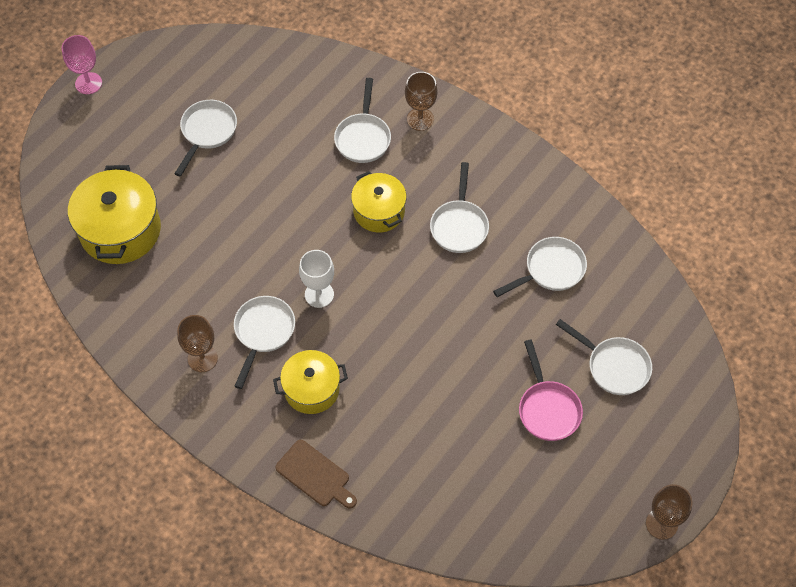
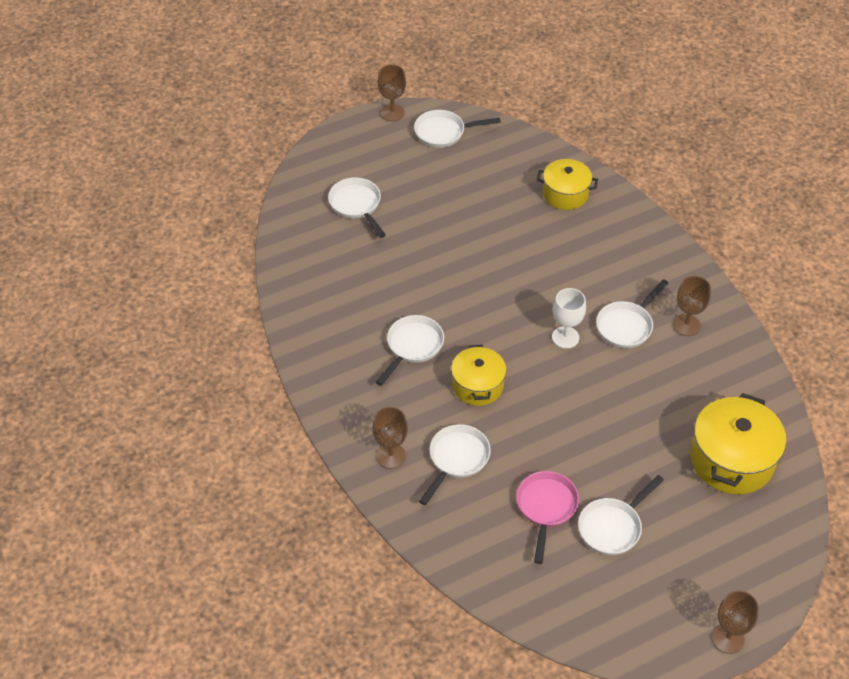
camera: 155 degrees left, 10 degrees down
pink goblet [62,35,102,94] -> brown goblet [712,590,759,654]
yellow pot [273,350,348,414] -> yellow pot moved to [537,159,598,210]
brown cutting board [275,440,357,509] -> none
white pan [493,237,587,297] -> white pan moved to [414,110,501,148]
pink pan [519,340,583,441] -> pink pan moved to [516,471,579,564]

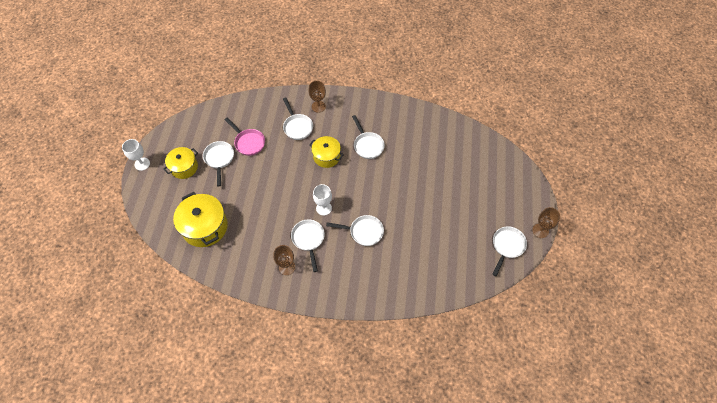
camera: 125 degrees right, 10 degrees up
white pan [328,177,386,238] -> white pan moved to [326,215,384,246]
yellow pot [537,159,598,210] -> yellow pot moved to [164,147,198,179]
brown goblet [712,590,759,654] -> white goblet [122,139,150,171]

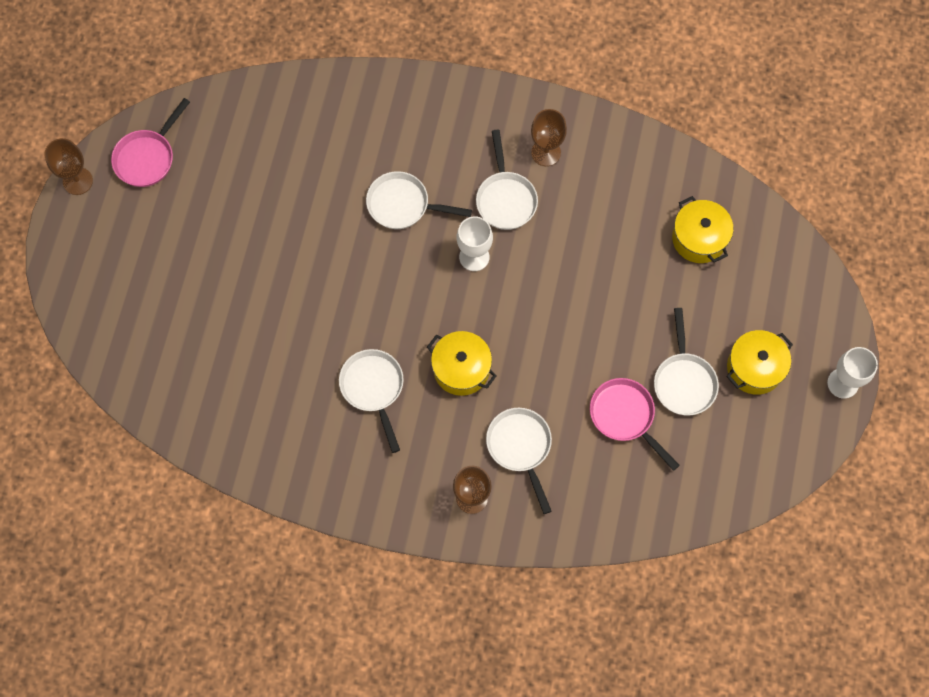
camera: 175 degrees left, 10 degrees up
yellow pot [173,192,228,247] -> yellow pot [672,196,734,263], size x0.64
white pan [492,226,527,276] -> pink pan [111,98,190,187]

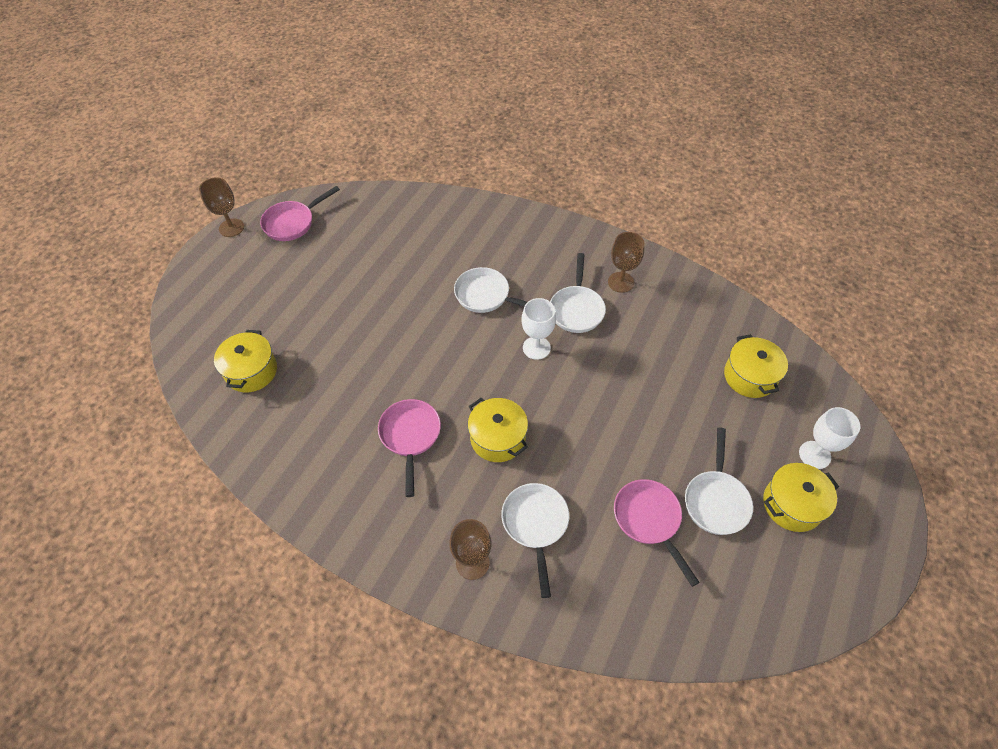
camera: 15 degrees right, 15 degrees down
white pan [339,349,404,453] -> pink pan [378,399,441,497]
white goblet [827,347,878,399] -> white goblet moved to [799,407,860,469]
none -> yellow pot [214,330,277,392]

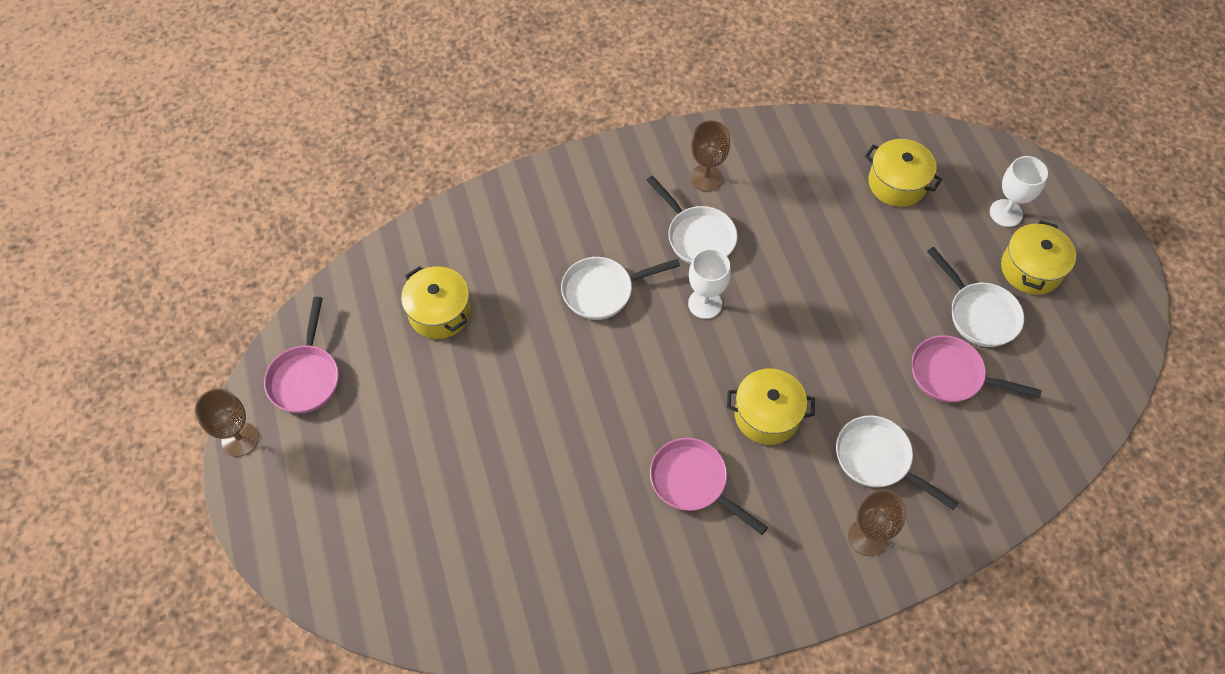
camera: 45 degrees left, 5 degrees up
yellow pot [214,330,277,392] -> yellow pot moved to [401,266,471,339]

